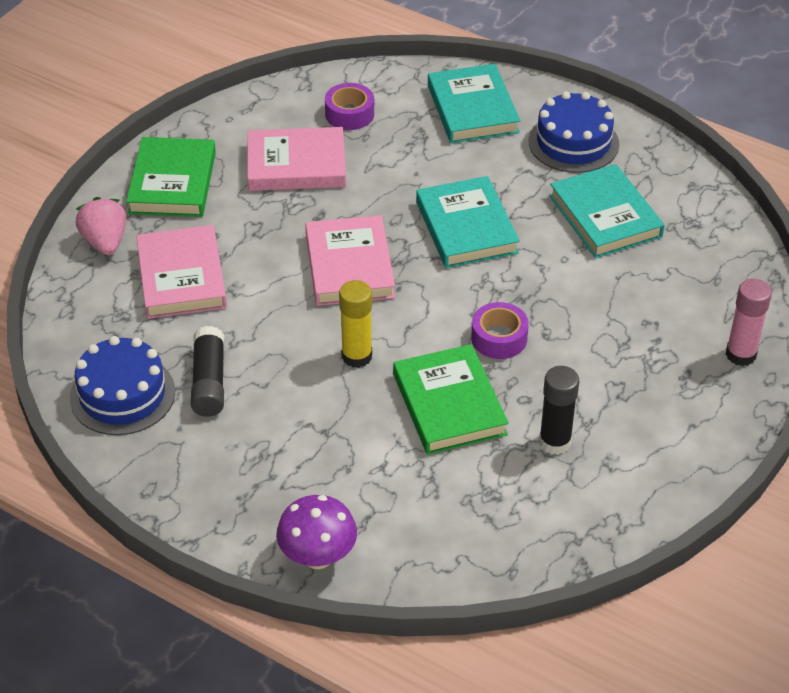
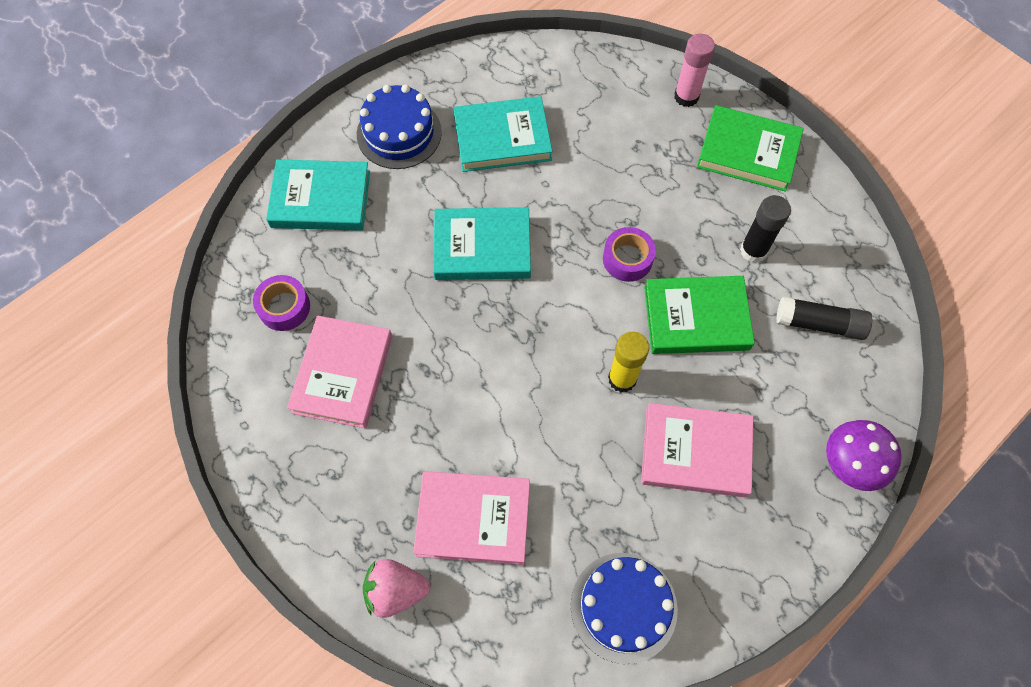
camera: 75 degrees left, 20 degrees up
green book [126,137,216,217] -> green book moved to [697,105,804,192]
black glue stick [191,326,224,417] -> black glue stick moved to [776,296,872,340]
pink book [305,215,395,306] -> pink book moved to [641,403,753,498]

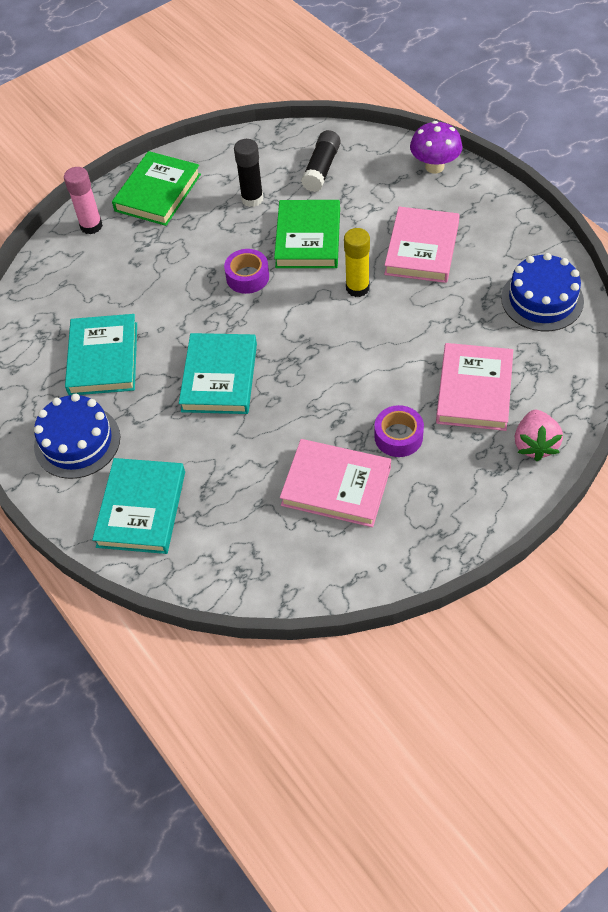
camera: 80 degrees left, 10 degrees down
purple tape [253,275,310,331] -> purple tape moved to [374,405,424,457]

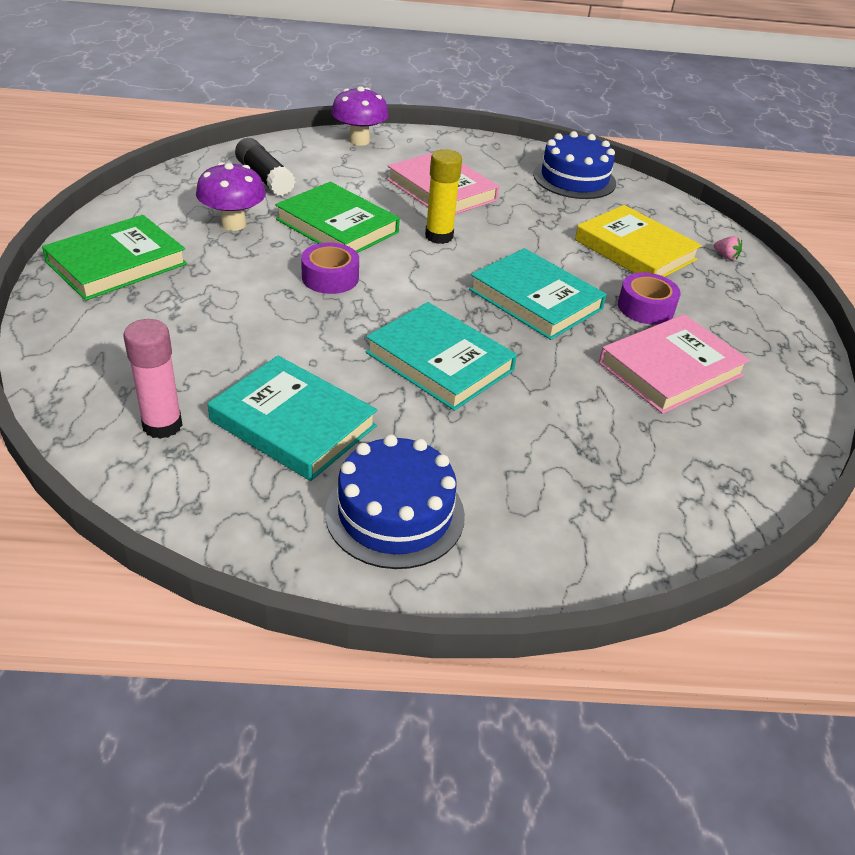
camera: 60 degrees left, 15 degrees down
pink glue stick [64,167,103,234] -> pink glue stick moved to [124,319,182,439]
turquoise book [92,458,185,554] -> turquoise book moved to [469,248,607,340]
green book [112,151,201,226] -> green book turned 75 degrees clockwise [42,215,187,300]
black glue stick [234,139,263,207] -> purple mushroom [196,162,266,231]
pink book [436,343,513,431] -> yellow book [575,205,702,277]
pink strawberry [515,409,563,461] -> pink strawberry [714,236,742,260], size x0.48

